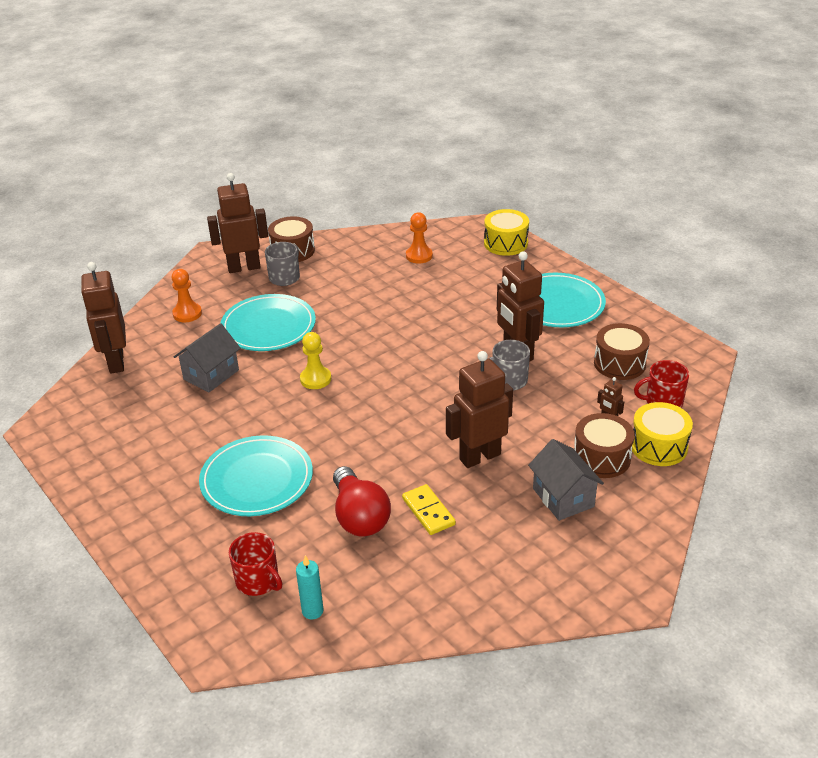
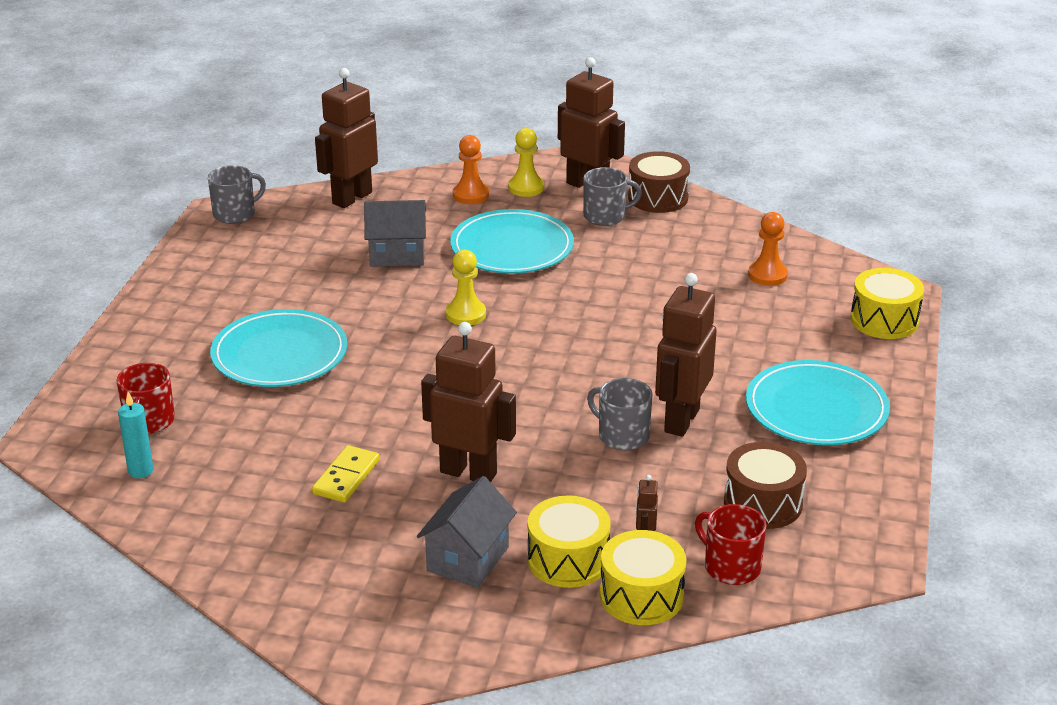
camera: 50 degrees right, 5 degrees down
red light bulb [333,466,391,536] -> none
brown drum [574,413,635,478] -> yellow drum [528,495,611,588]
none -> grey mug [208,165,266,224]
none -> yellow pawn [508,128,544,197]

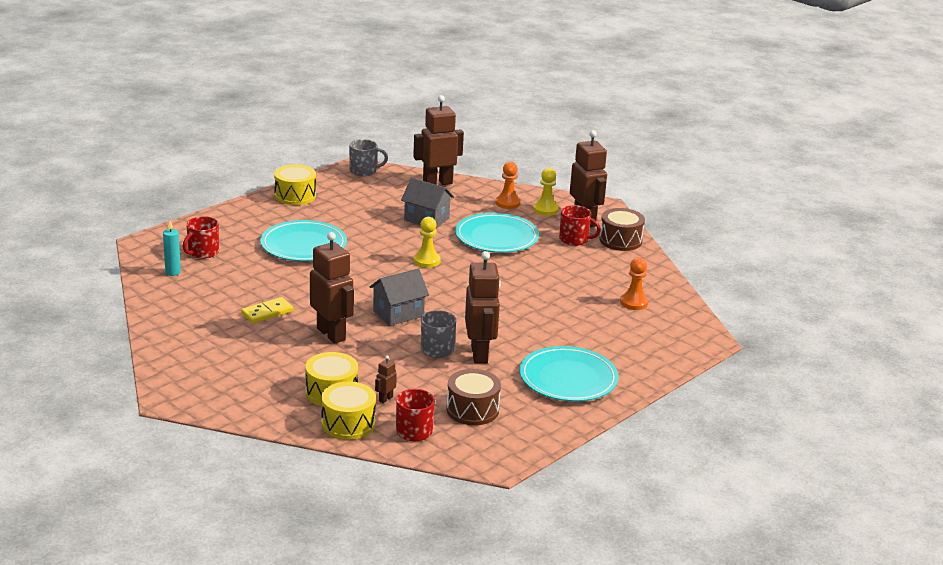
camera: 30 degrees right, 5 degrees down
grey house [417,476,517,588] -> grey house moved to [370,269,429,326]
grey mug [584,167,642,226] -> red mug [559,205,601,246]
brown robot [655,273,717,437] -> brown robot turned 120 degrees clockwise [465,251,501,364]
yellow drum [851,268,924,339] -> yellow drum moved to [274,164,316,205]

